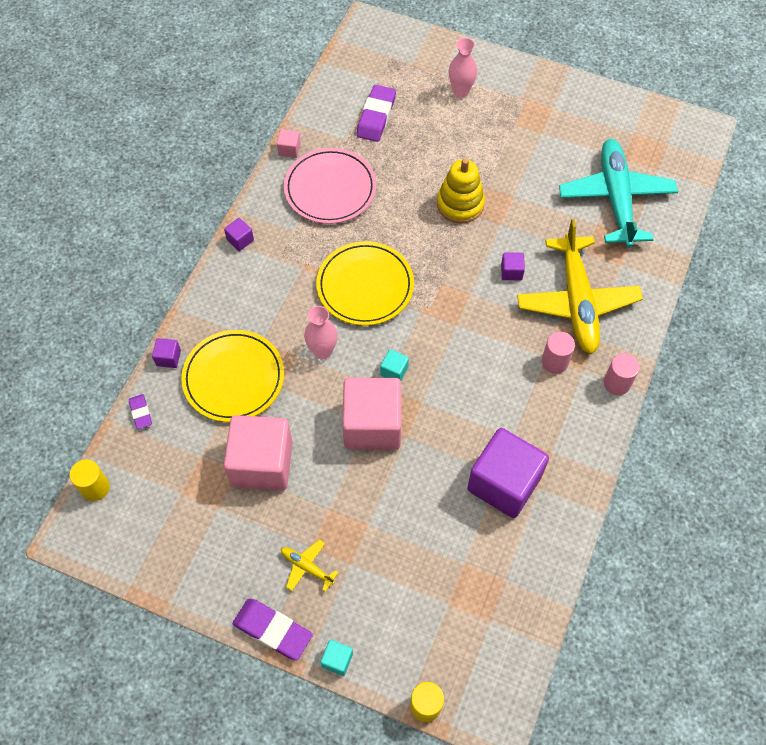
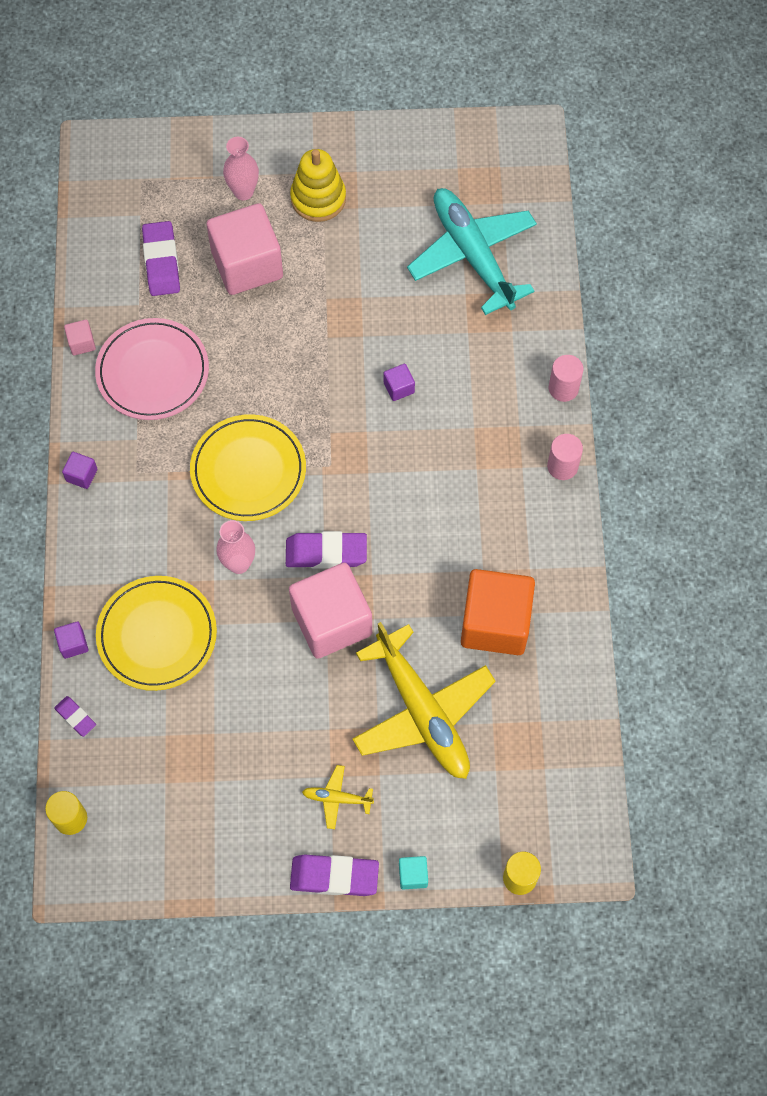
camera: 25 degrees left, 5 degrees up
pink cube [224,415,293,491] -> pink cube moved to [207,203,283,295]
turquoise cube [380,349,409,381] -> purple eraser [286,531,367,568]
yellow stacking toy [437,158,485,224] -> yellow stacking toy moved to [290,149,346,222]
purple cube [467,428,549,518] -> orange cube [461,569,535,655]
yellow plane [517,219,643,354] -> yellow plane moved to [352,622,496,779]
pink cylinder [542,332,575,374] -> pink cylinder moved to [549,355,583,402]

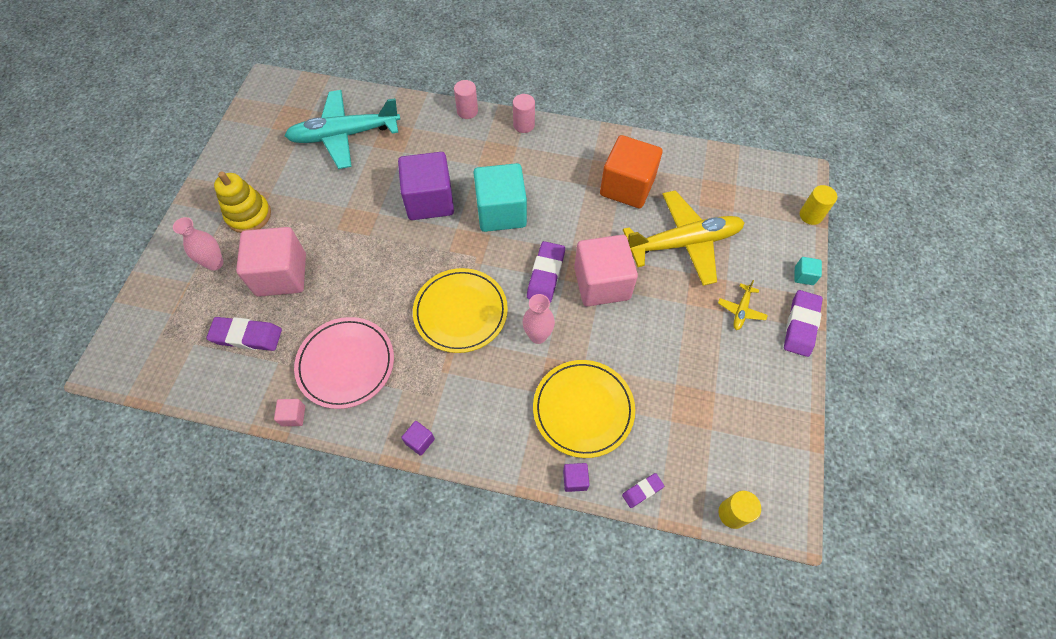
camera: 75 degrees left, 5 degrees down
purple cube [384,364,415,401] -> purple cube [398,152,454,220], size x2.47
none -> turquoise cube [473,163,527,232]

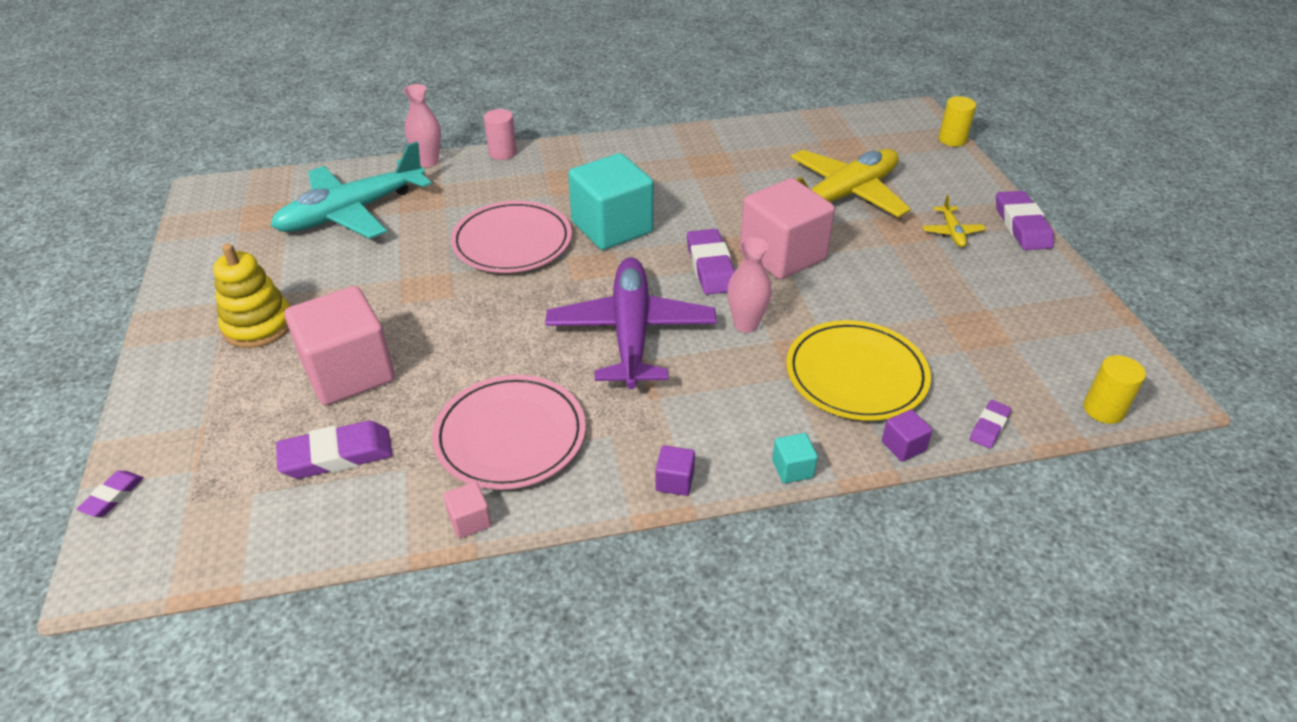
camera: 25 degrees left, 20 degrees down
pink vase [173,217,223,271] -> pink vase moved to [404,84,441,167]
purple cube [398,152,454,220] -> pink plate [451,201,572,273]
yellow plate [413,268,508,353] -> purple plane [545,257,717,389]
pink cylinder [513,94,535,133] -> none
orange cube [600,135,662,208] -> none
turquoise cube [795,257,822,285] -> turquoise cube moved to [772,433,818,483]
none -> purple eraser [77,471,144,517]

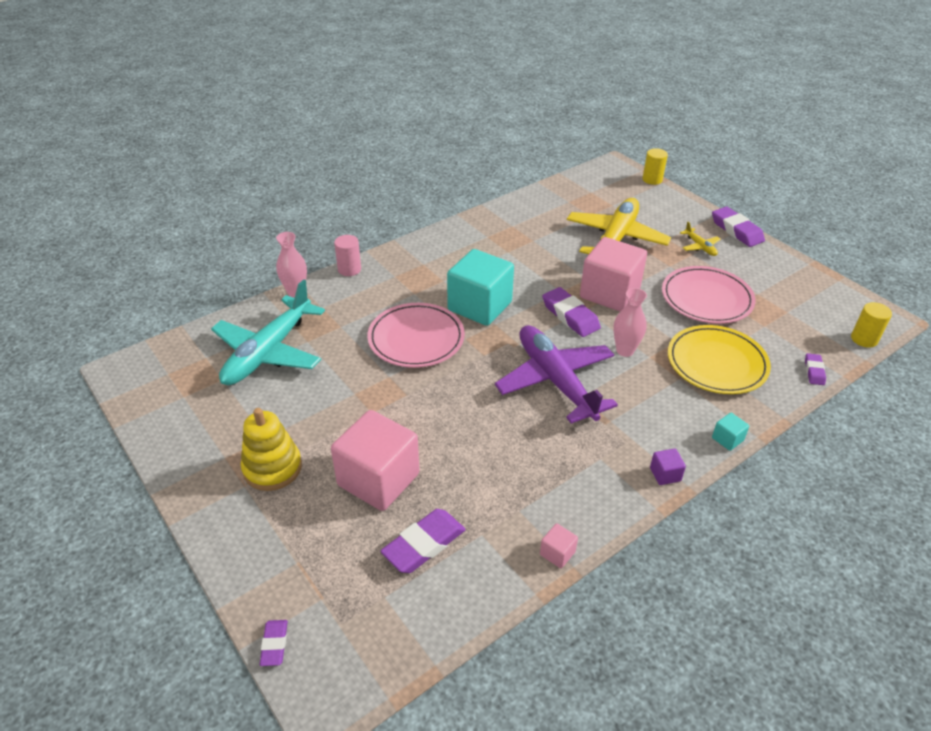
camera: 25 degrees left, 0 degrees up
pink plate [432,375,586,490] -> pink plate moved to [662,266,756,324]
purple cube [882,409,933,462] -> none

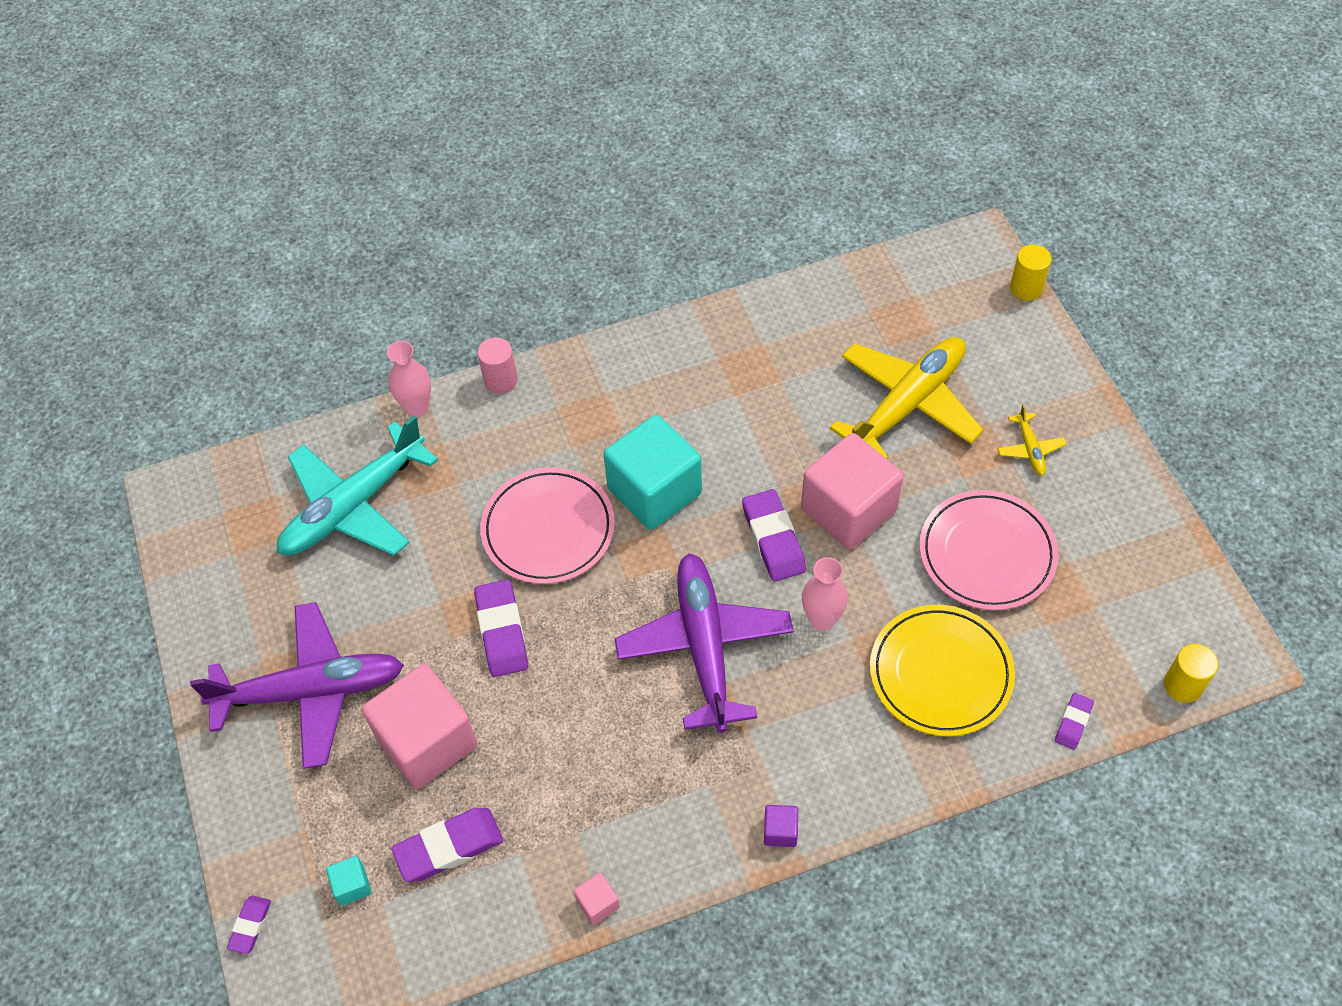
camera: 20 degrees right, 15 degrees up
yellow stacking toy [241,408,302,491] -> purple plane [190,602,404,769]
purple eraser [712,207,765,247] -> purple eraser moved to [474,580,528,677]
turquoise cube [712,413,749,451] -> turquoise cube moved to [326,856,371,906]

